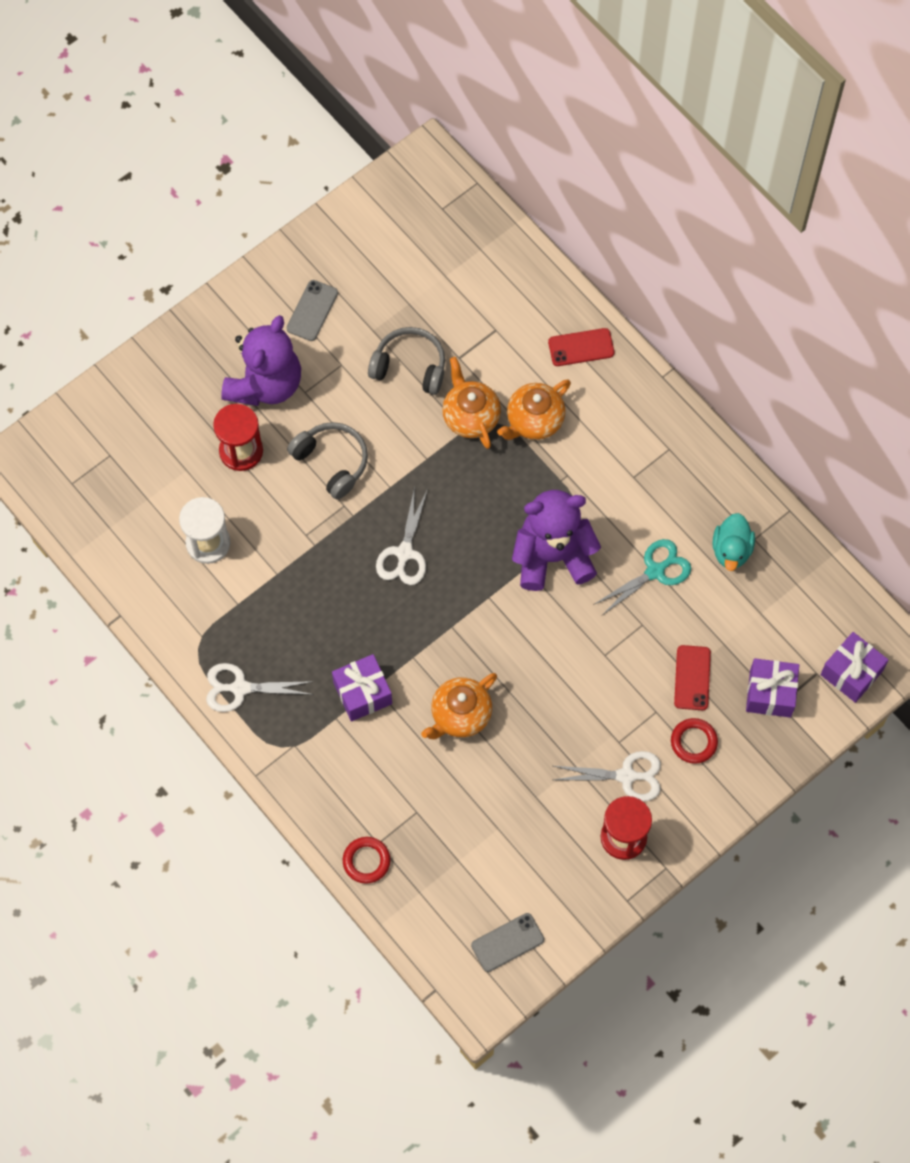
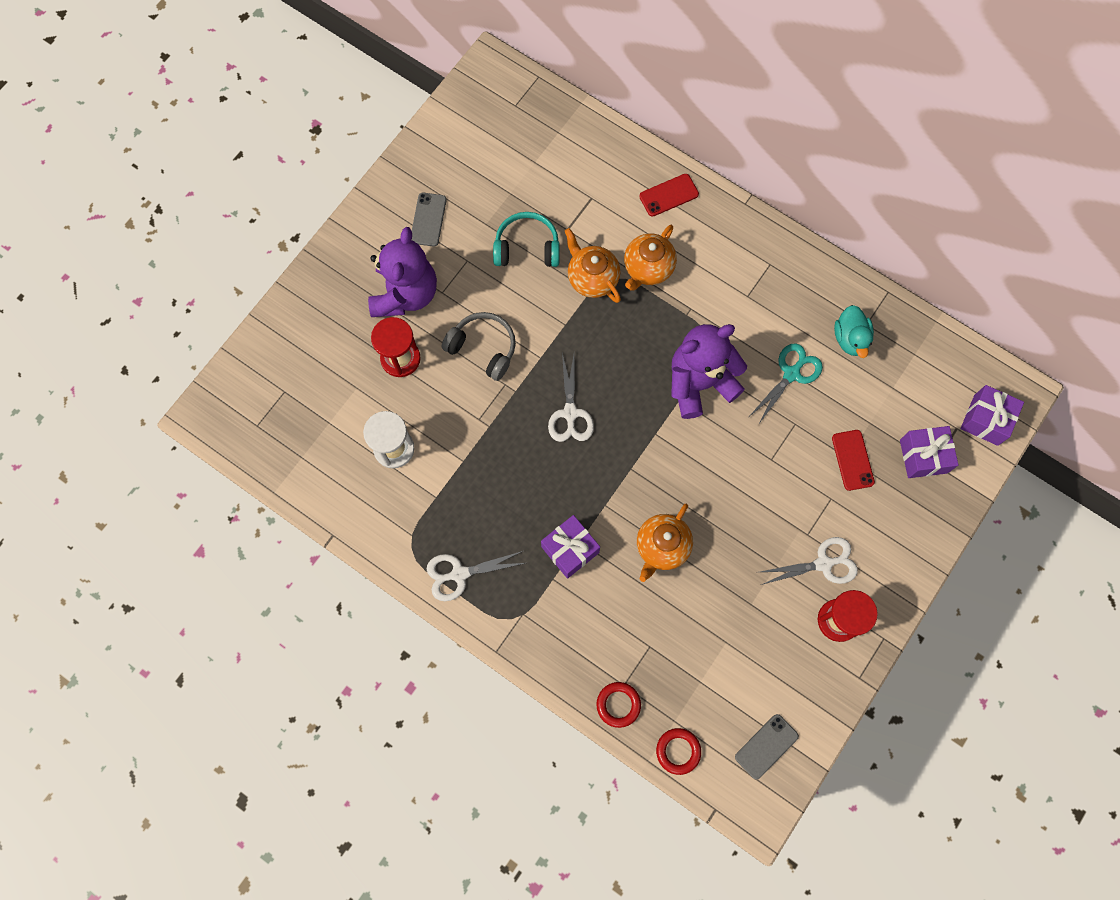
camera: 15 degrees left, 5 degrees up
grey headphones [368,327,445,395] -> turquoise headphones [493,212,560,267]
red ring [671,718,718,764] -> red ring moved to [656,728,701,775]

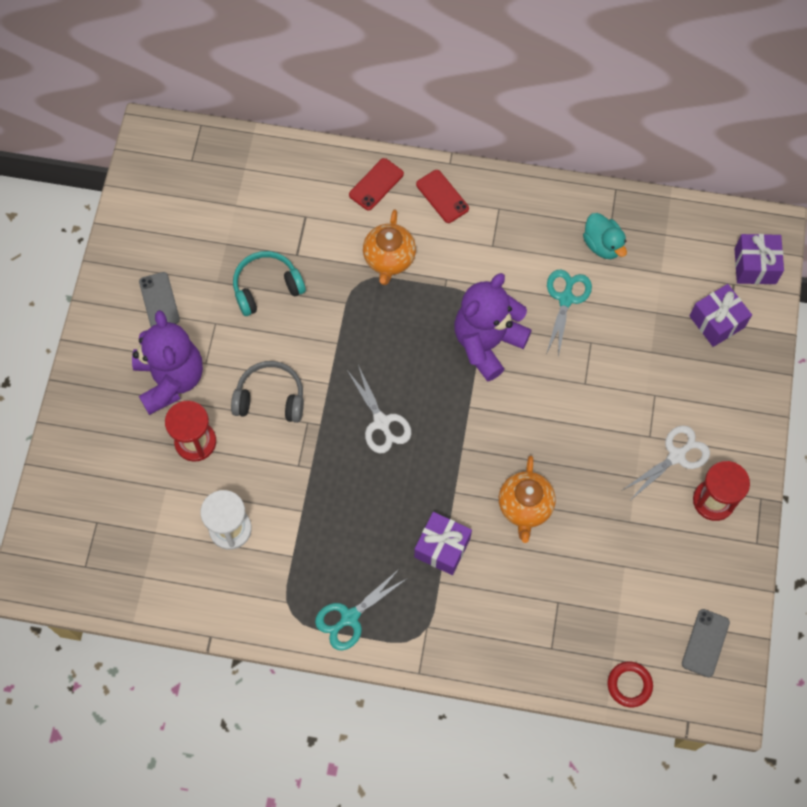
camera: 25 degrees left, 5 degrees down
white scissors [427,551,525,601] -> turquoise scissors [315,568,408,651]
orange teapot [565,228,621,303] -> none
red ring [596,682,641,728] -> none
red phone [832,430,875,491] -> red phone moved to [416,170,469,223]

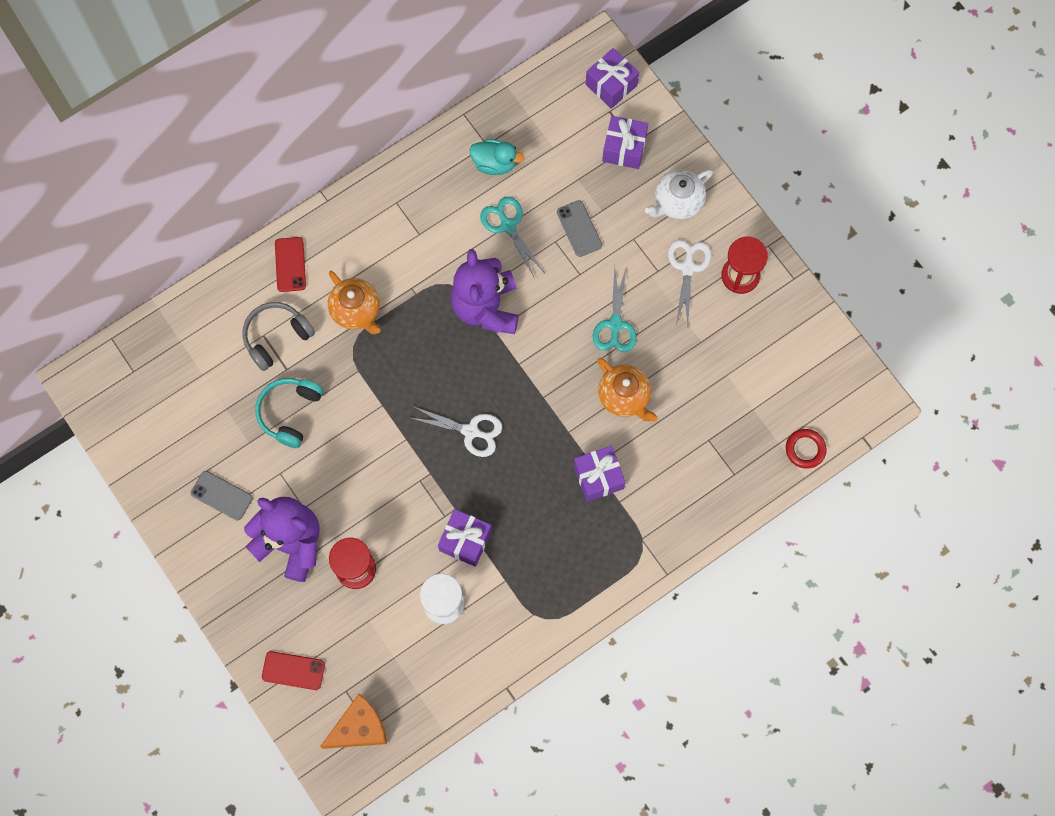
camera: 45 degrees left, 5 degrees up
grey headphones [231,361,304,423] -> grey headphones moved to [242,302,315,371]
turquoise scissors [315,568,408,651] -> turquoise scissors moved to [593,267,637,352]
red phone [416,170,469,223] -> red phone moved to [262,651,325,690]
grey phone [682,609,730,677] -> grey phone moved to [557,200,602,257]
none -> orange cheese [320,694,387,749]
none -> purple gift [438,509,492,567]
none -> white teapot [645,169,713,220]

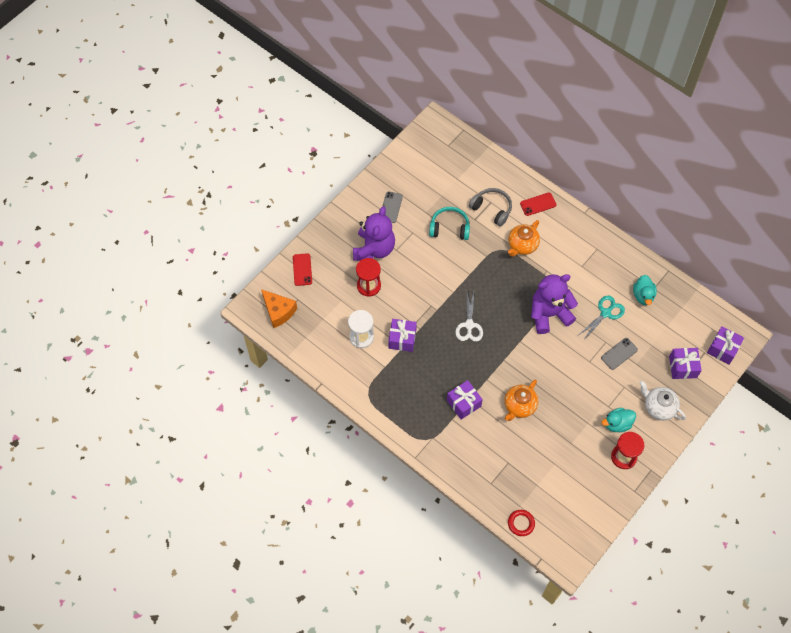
camera: 75 degrees right, 10 degrees down
turquoise scissors [593,267,637,352] -> none
white scissors [668,240,711,325] -> turquoise duck [602,408,636,432]

